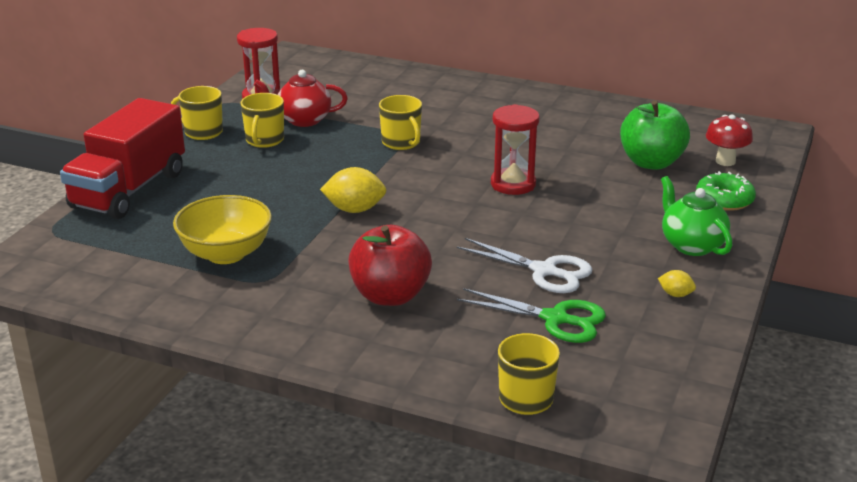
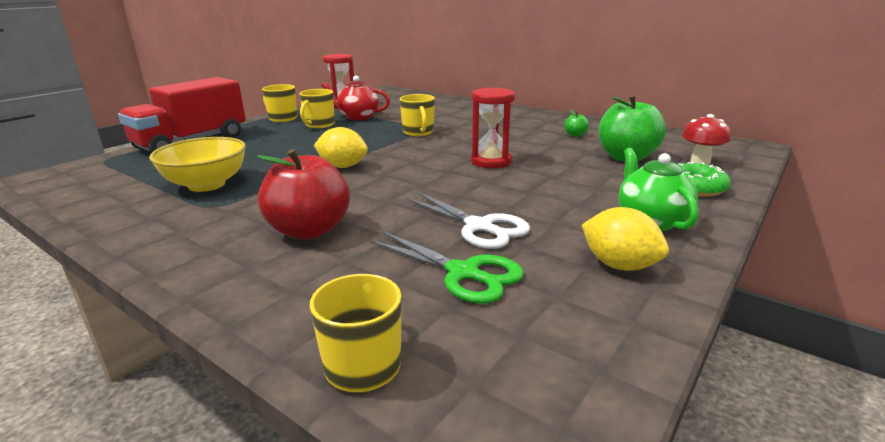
camera: 15 degrees right, 5 degrees down
yellow lemon [658,270,696,297] -> yellow lemon [582,207,669,270], size x1.90
none -> green apple [564,110,589,137]

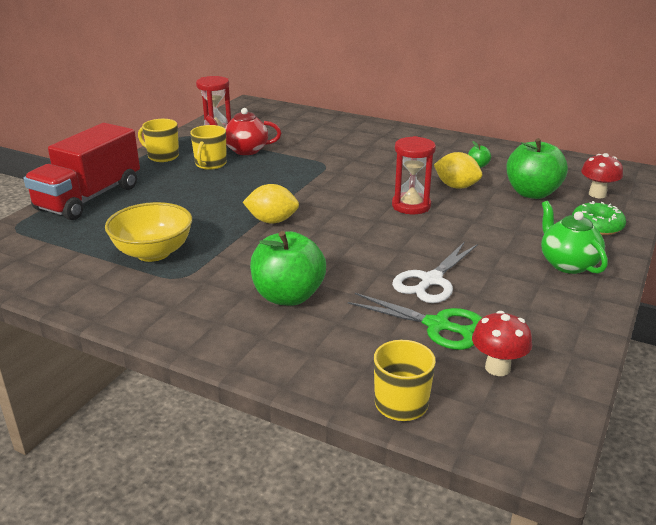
camera: 10 degrees left, 5 degrees up
red apple [257,149,350,239] -> green apple [250,231,326,306]
yellow mug [400,94,435,136] -> none
white scissors [406,192,530,249] -> white scissors turned 90 degrees clockwise [392,241,478,303]
yellow lemon [582,207,669,270] -> yellow lemon moved to [434,152,482,189]
none -> red mushroom [472,311,532,376]

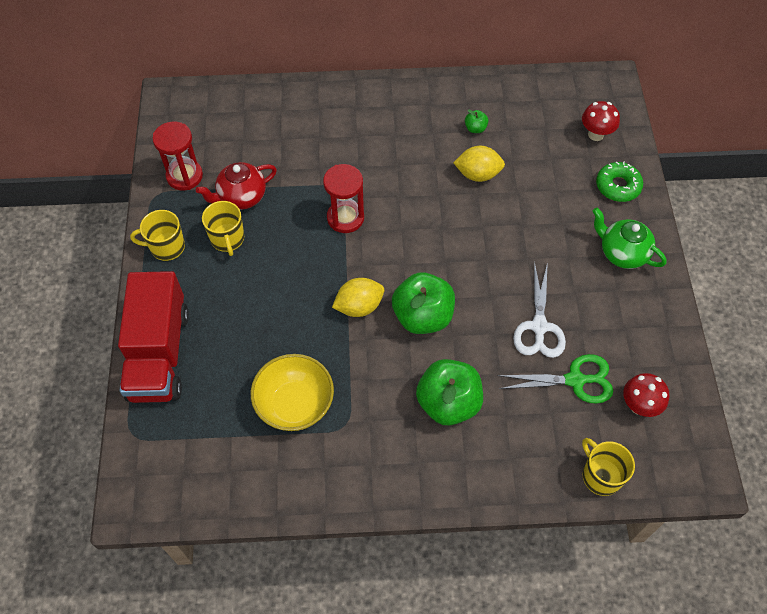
camera: 30 degrees left, 30 degrees up
red hourglass [392,136,436,214] -> red hourglass moved to [323,164,364,233]
green apple [506,138,568,199] -> green apple moved to [392,272,455,334]

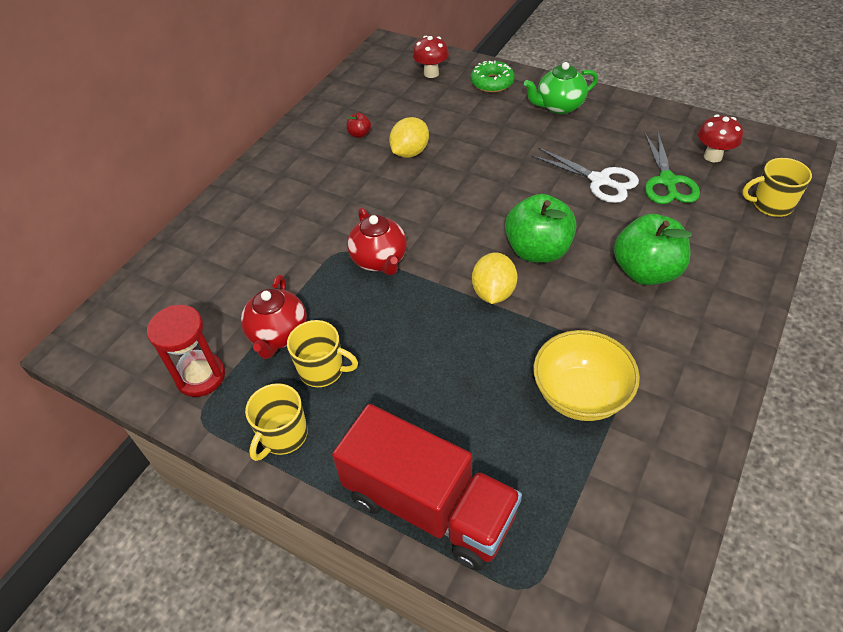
camera: 55 degrees left, 10 degrees down
red hourglass [323,164,364,233] -> red teapot [347,208,407,276]
green apple [465,110,488,133] -> red apple [346,113,371,138]
green scissors [497,354,613,404] -> green scissors turned 150 degrees clockwise [645,132,700,204]

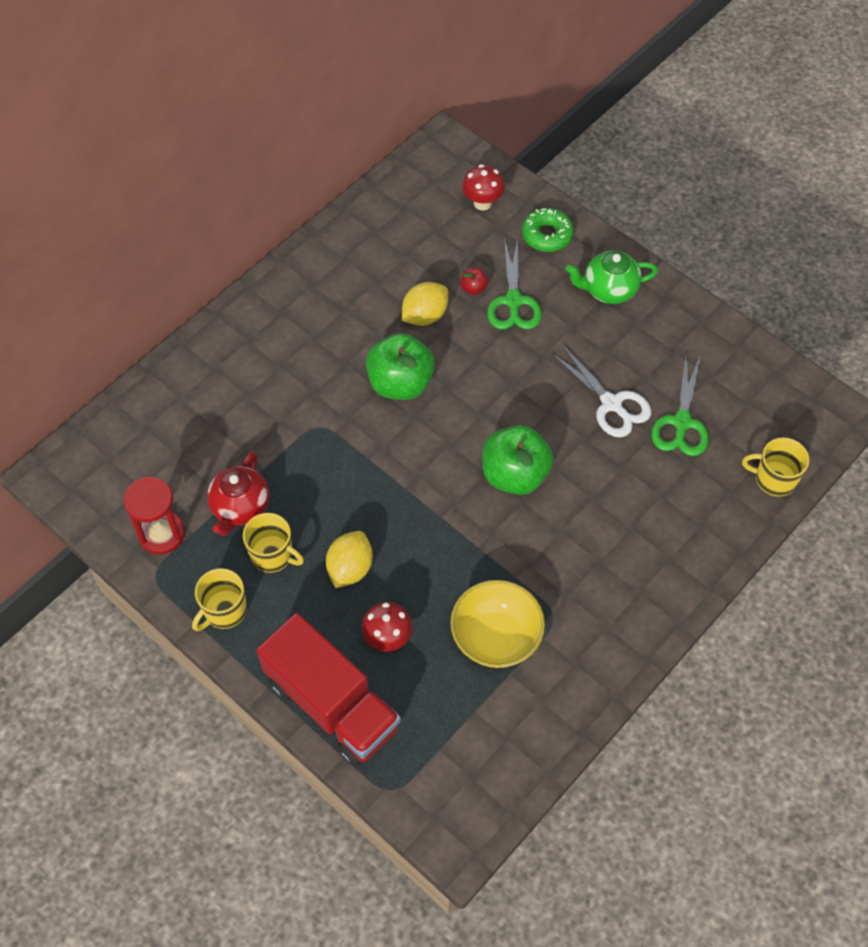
camera: 10 degrees right, 10 degrees up
red apple [346,113,371,138] -> red apple moved to [460,268,488,295]
red teapot [347,208,407,276] -> none
yellow lemon [472,252,517,304] -> yellow lemon moved to [326,531,373,588]
green apple [614,214,692,285] -> green apple moved to [366,333,435,400]
red mushroom [698,114,743,162] -> red mushroom moved to [361,602,413,652]
none -> green scissors [487,237,542,330]

